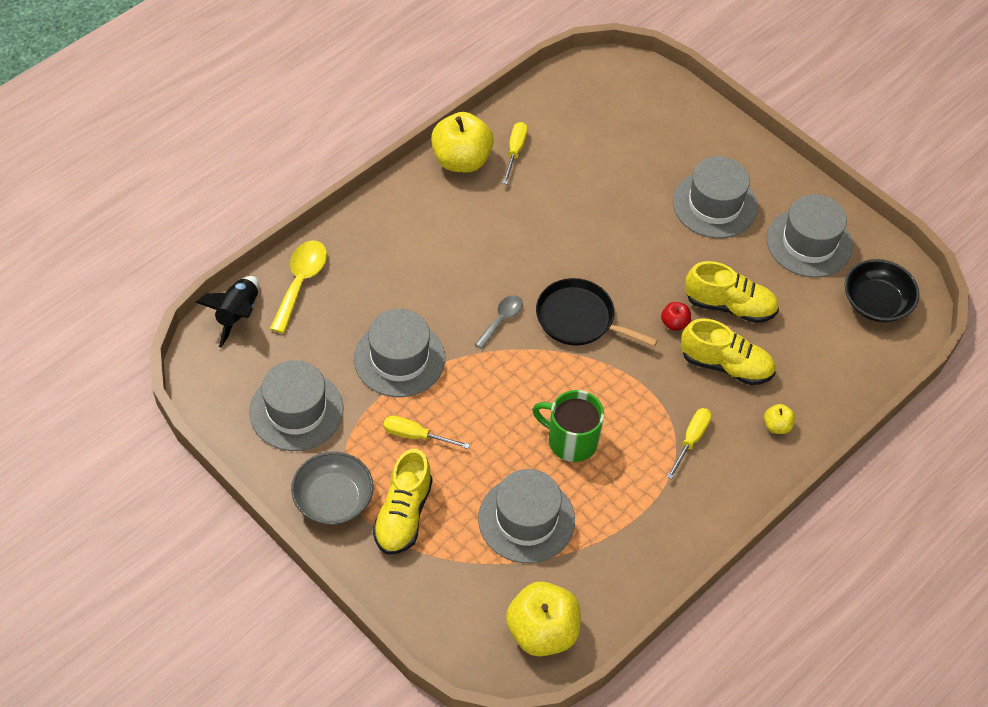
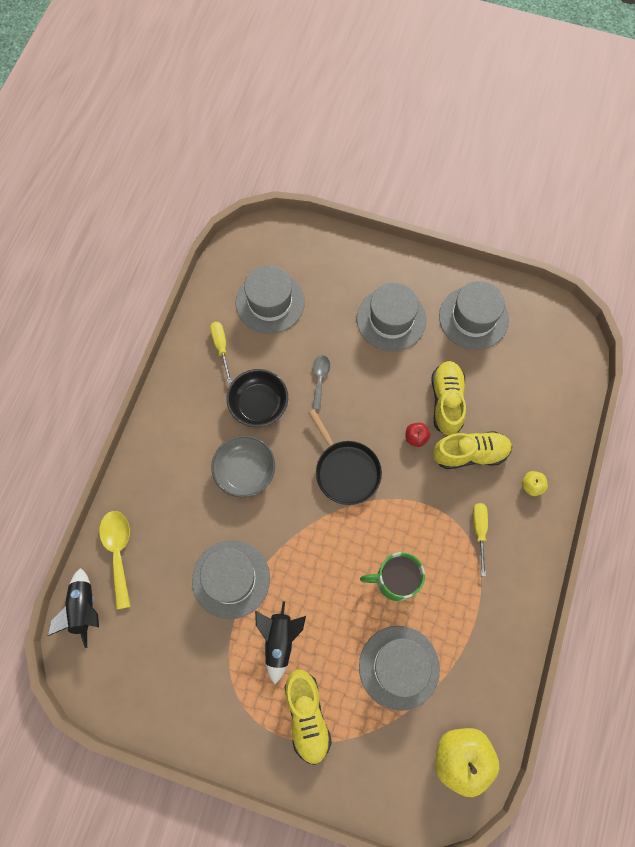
camera: 25 degrees left, 15 degrees up
grey hat [249,360,343,451] -> grey hat moved to [236,265,305,334]
grey bowl [291,452,374,525] -> grey bowl moved to [211,436,275,498]
yellow screwdriver [383,416,470,449] -> black rocket [255,601,306,684]
yellow apple [431,112,494,172] -> none
grey spoon [475,295,523,349] -> grey spoon moved to [312,355,330,410]
black pan [536,278,658,347] -> black pan turned 120 degrees counterclockwise [309,410,382,505]
yellow shoe [685,261,779,323] -> yellow shoe turned 75 degrees counterclockwise [431,361,466,436]
black bowl [844,259,919,322] -> black bowl moved to [226,369,288,427]

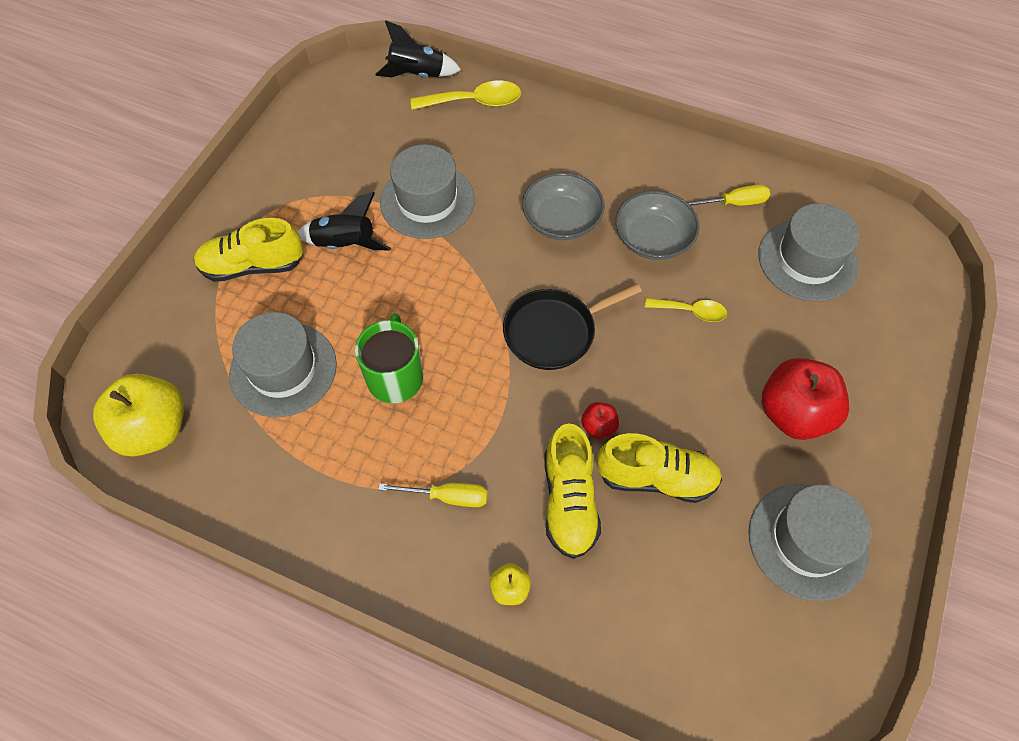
camera: 95 degrees right, 10 degrees down
black bowl [226,369,288,427] -> grey bowl [616,191,700,260]
grey spoon [312,355,330,410] -> yellow spoon [645,298,727,322]
grey hat [357,283,426,351] -> red apple [762,358,849,440]

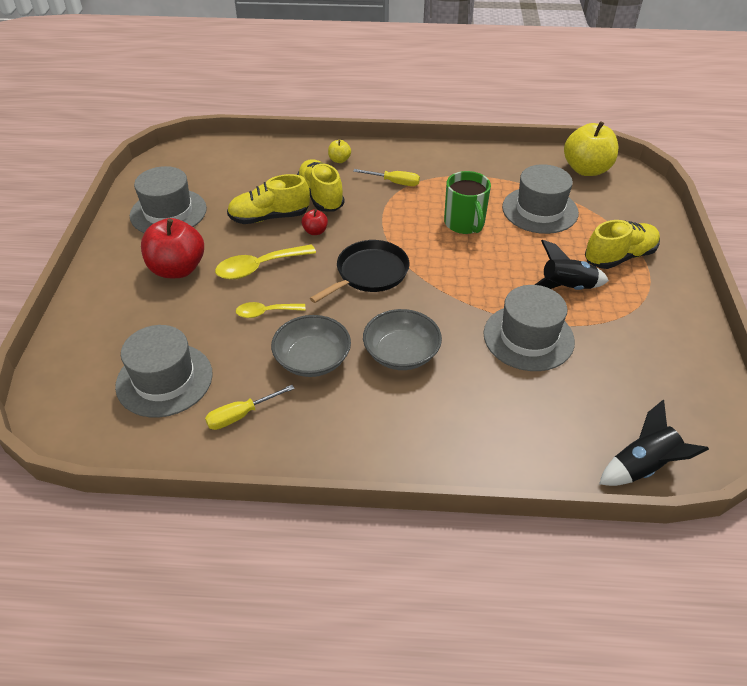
camera: 160 degrees right, 15 degrees down
yellow screwdriver [378,483,488,507] -> yellow screwdriver turned 150 degrees counterclockwise [353,169,420,186]
yellow spoon [411,81,521,110] -> yellow spoon moved to [215,244,316,279]

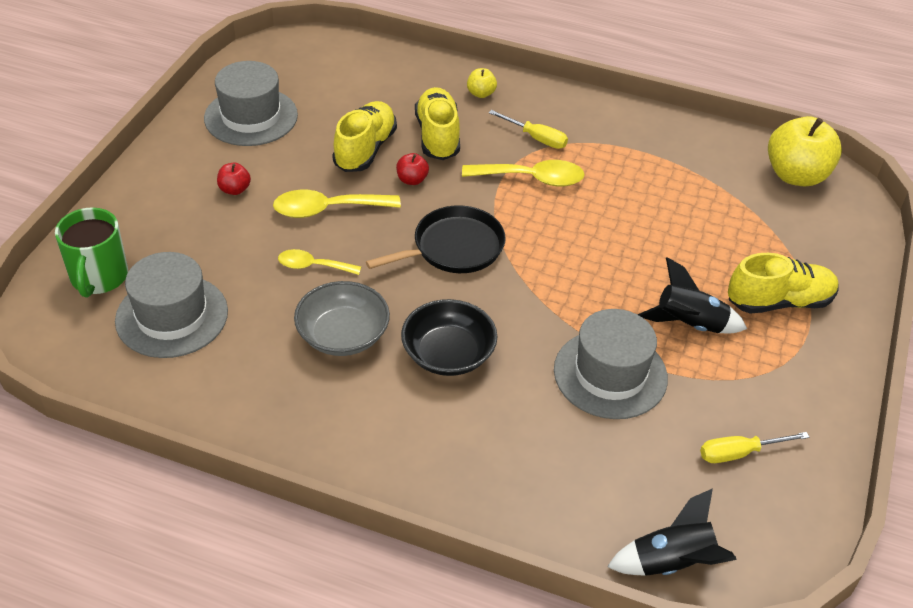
camera: 15 degrees right, 0 degrees up
red apple [141,218,204,278] -> red apple [217,163,251,195], size x0.45
yellow screwdriver [205,385,295,430] -> yellow screwdriver moved to [700,432,809,463]
yellow shoe [227,174,310,224] -> yellow shoe turned 105 degrees clockwise [332,101,397,172]
grey bowl [363,309,442,370] -> black bowl [401,299,497,376]
green mug [444,171,491,234] -> green mug moved to [55,207,128,297]
grey hat [502,164,579,234] -> none
none -> yellow spoon [462,160,585,186]

